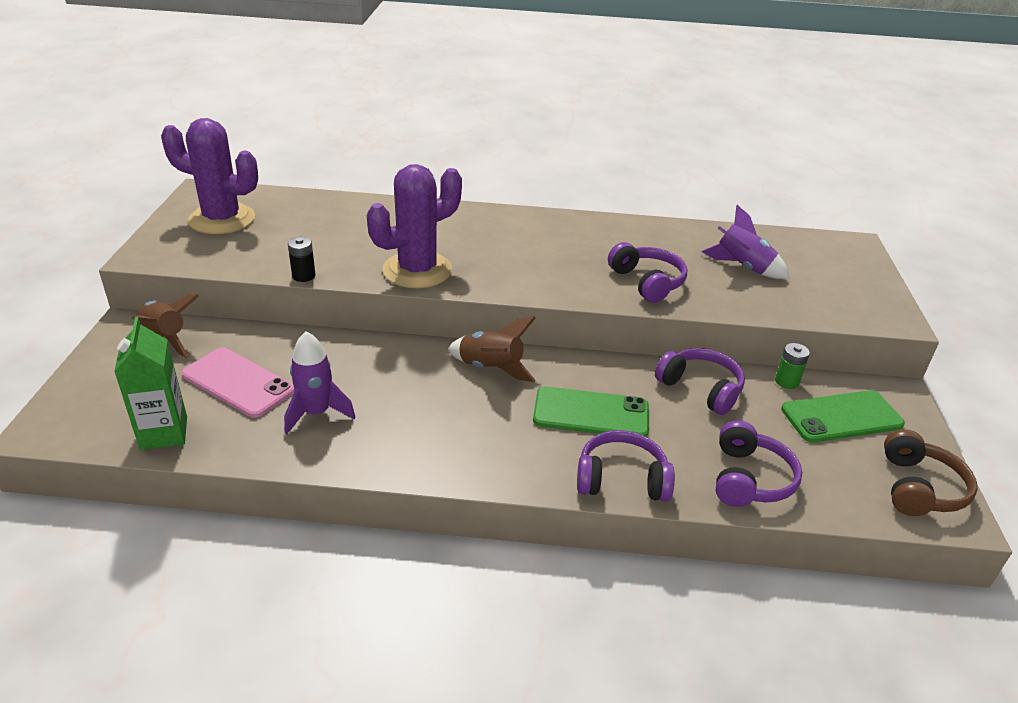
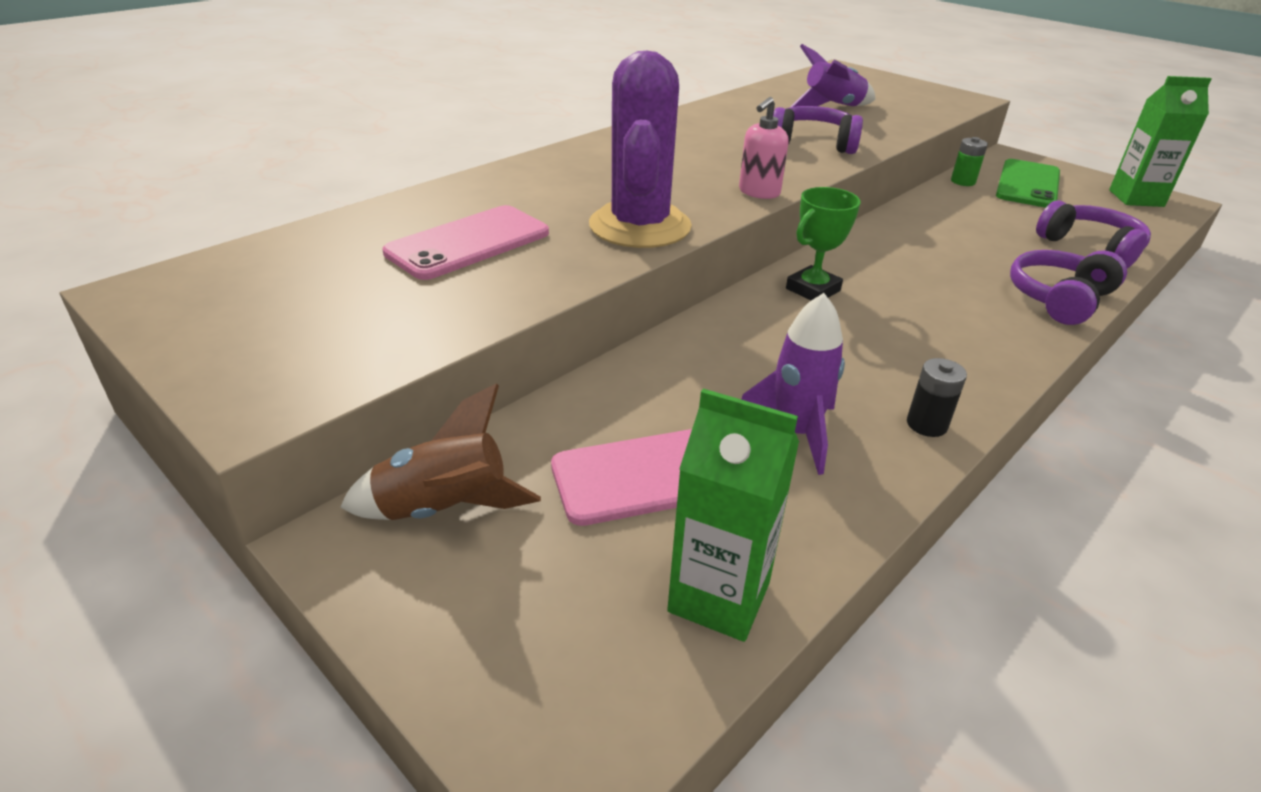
camera: 50 degrees left, 0 degrees up
purple cactus [161,118,258,234] -> none
black battery [288,237,316,282] -> black battery moved to [907,358,967,437]
brown rocket [448,317,536,382] -> green trophy [786,187,860,300]
green phone [533,386,649,437] -> none
purple headphones [655,348,745,415] -> none
brown headphones [884,429,978,516] -> green carton [1109,76,1212,207]
none -> pink phone [383,205,549,280]
none -> pink soap dispenser [739,97,789,199]

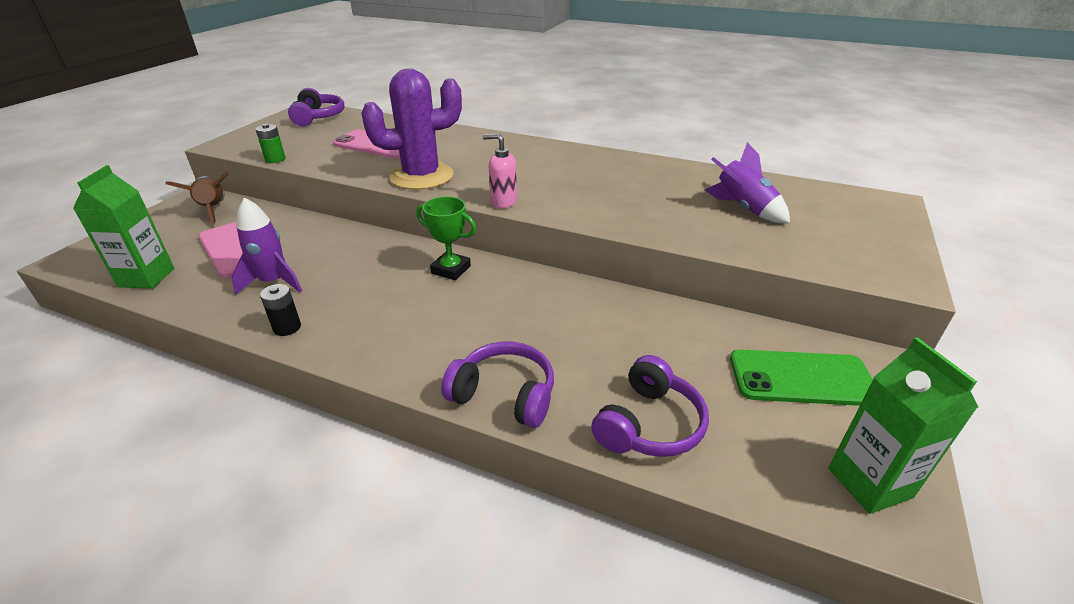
camera: 70 degrees right, 0 degrees up
purple headphones [773,106,863,154] -> purple headphones moved to [288,88,344,126]
green battery [951,137,988,186] -> green battery moved to [255,124,286,163]

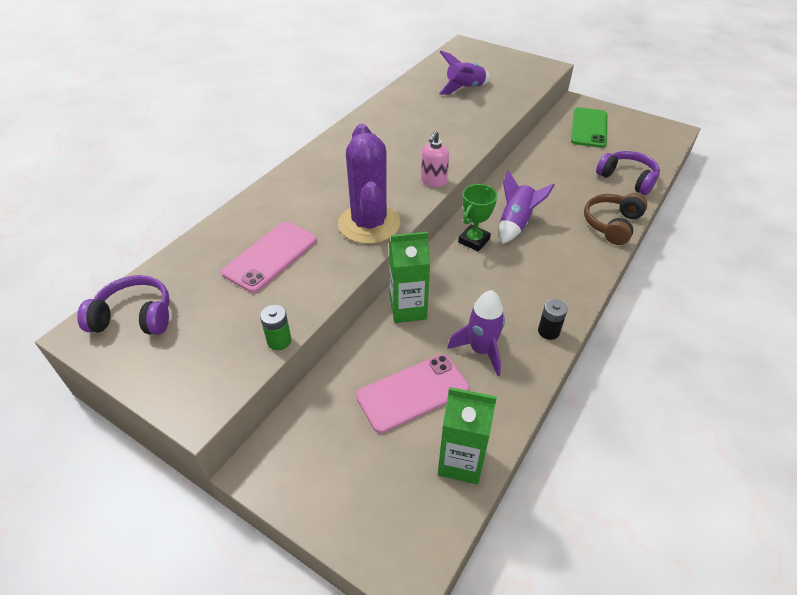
camera: 80 degrees left, 10 degrees up
brown rocket [165,171,229,225] -> none
purple headphones [441,342,554,428] -> brown headphones [584,193,647,245]
green carton [828,337,978,514] -> green carton moved to [389,232,430,323]
none -> purple rocket [499,170,555,244]

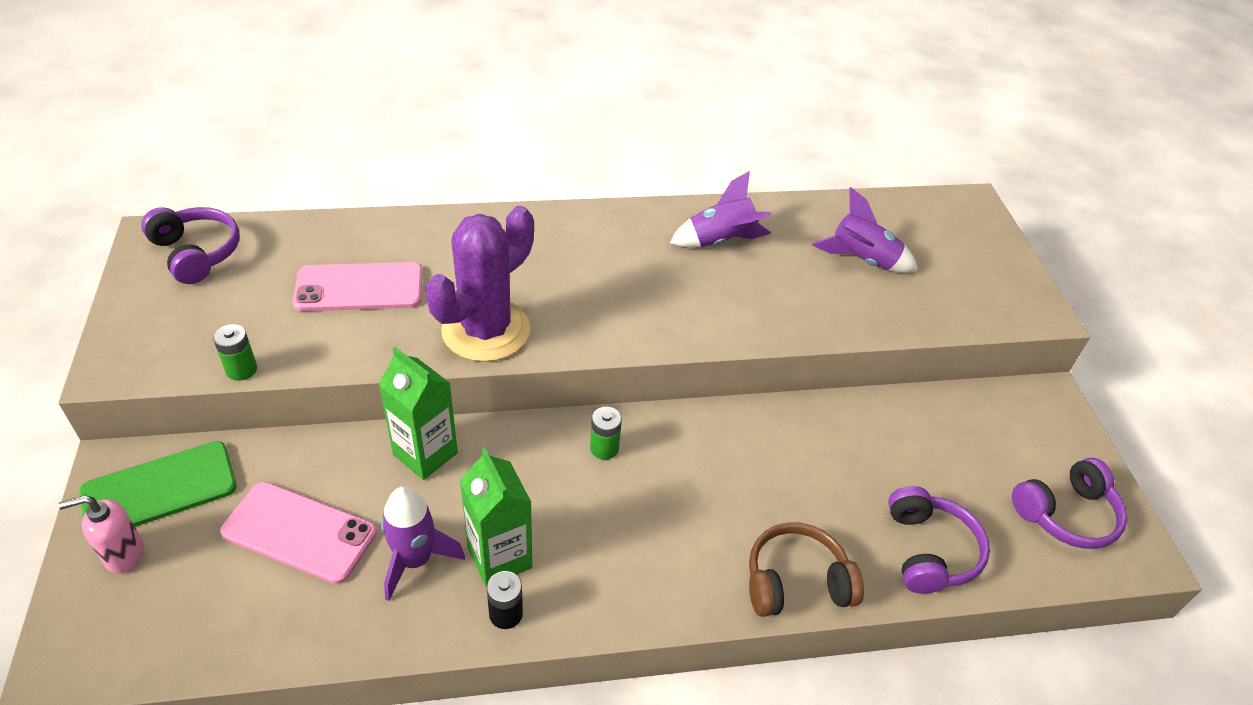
camera: 45 degrees right, 0 degrees up
pink soap dispenser [421,131,449,187] -> pink soap dispenser moved to [58,495,144,573]
green carton [438,387,497,484] -> green carton moved to [460,448,532,587]
green trophy [458,184,497,252] -> green battery [590,407,622,460]
purple rocket [499,170,555,244] -> purple rocket moved to [670,171,771,247]
green phone [571,107,607,148] -> green phone moved to [79,441,237,527]
none -> purple headphones [1012,458,1127,549]

